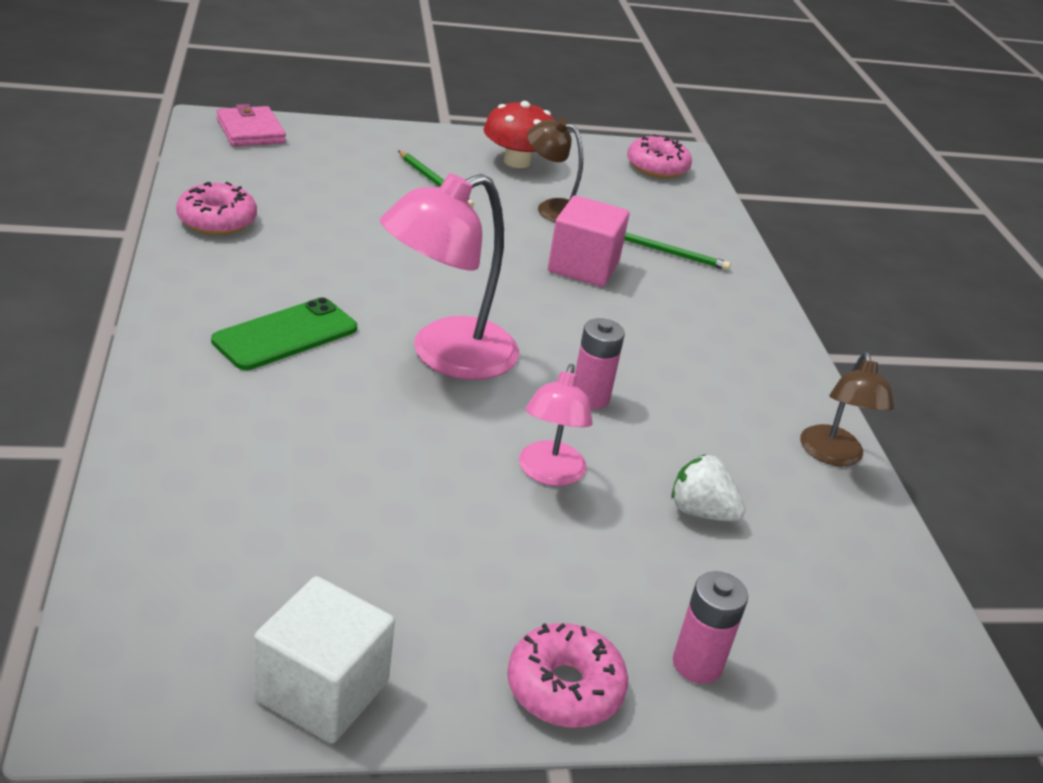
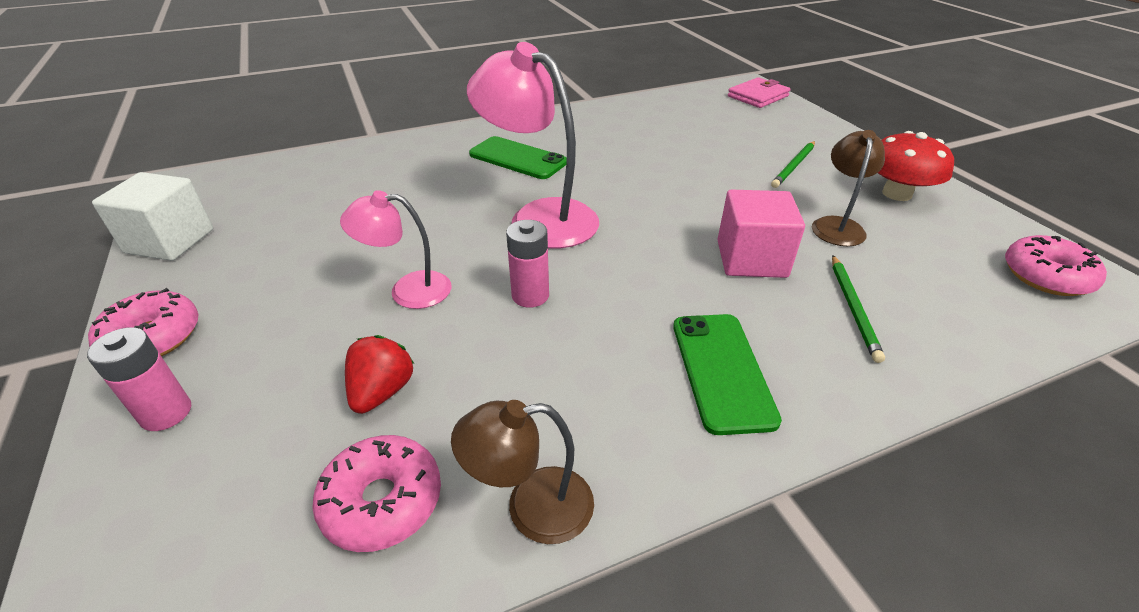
camera: 80 degrees right, 5 degrees up
pink donut [176,182,257,235] -> pink donut moved to [312,435,441,552]
white strawberry [671,454,746,521] -> red strawberry [345,335,414,414]
none -> green phone [673,314,782,435]

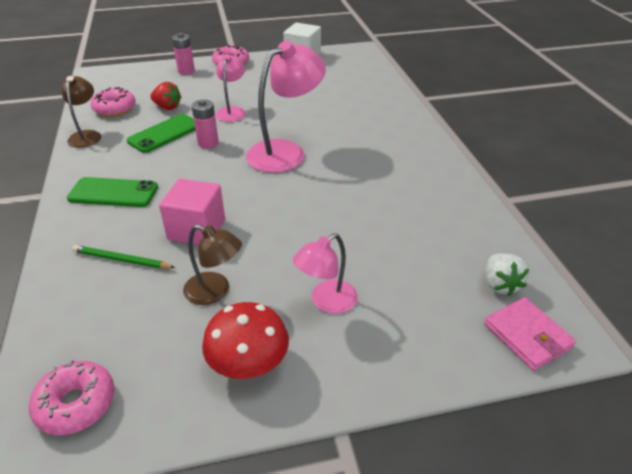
camera: 100 degrees right, 0 degrees up
green phone [469,136,567,179] -> green phone moved to [127,114,195,153]
green pencil [771,141,815,188] -> pink lamp [293,233,358,314]
none -> white strawberry [486,253,529,296]

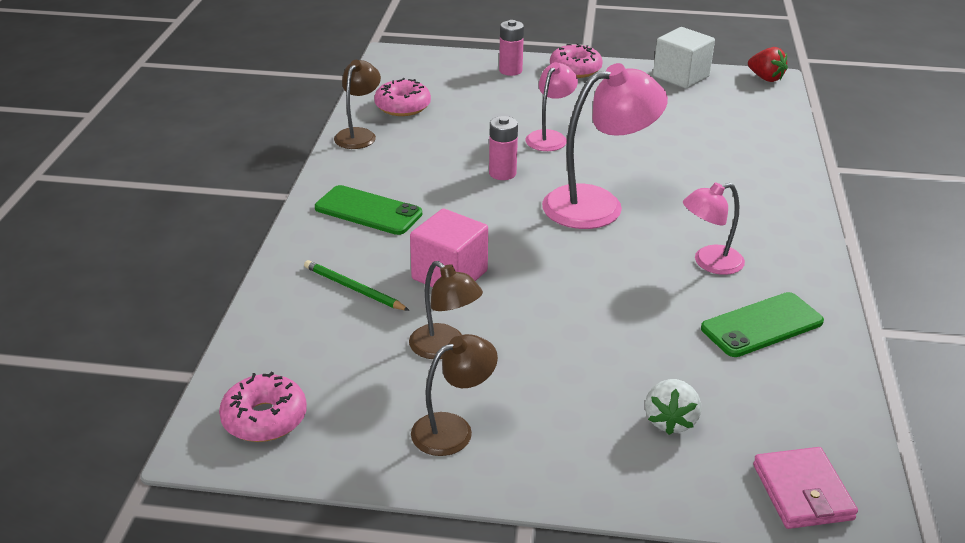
camera: 20 degrees right, 5 degrees down
green phone [127,114,195,153] -> green phone moved to [701,292,824,357]
red strawberry [150,82,181,110] -> red strawberry moved to [748,47,788,82]
red mushroom [202,302,289,379] -> brown lamp [411,334,498,456]
pink lamp [293,233,358,314] -> pink lamp moved to [683,182,745,275]
white strawberry [486,253,529,296] -> white strawberry moved to [645,379,701,435]

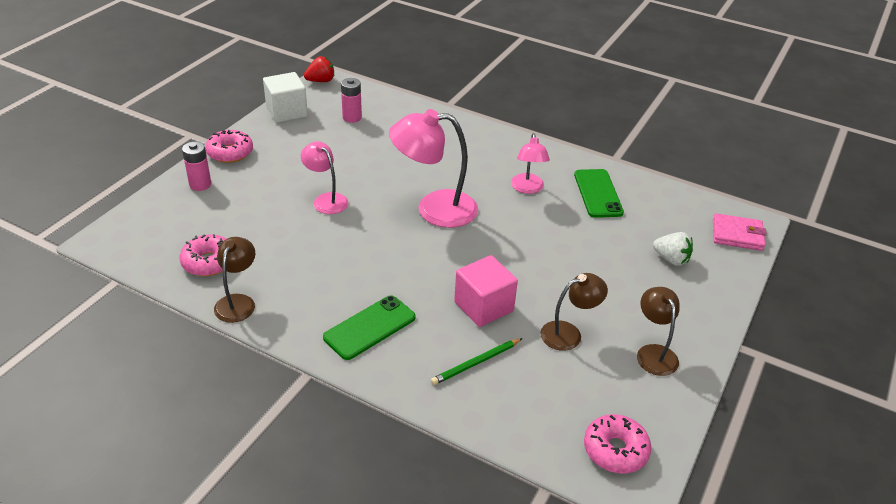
camera: 70 degrees left, 5 degrees up
brown lamp [334,60,381,149] -> brown lamp turned 60 degrees clockwise [214,237,255,323]
pink battery [489,116,518,180] -> pink battery moved to [341,78,362,123]
pink lamp [542,63,668,229] -> pink lamp turned 90 degrees counterclockwise [389,109,478,228]

